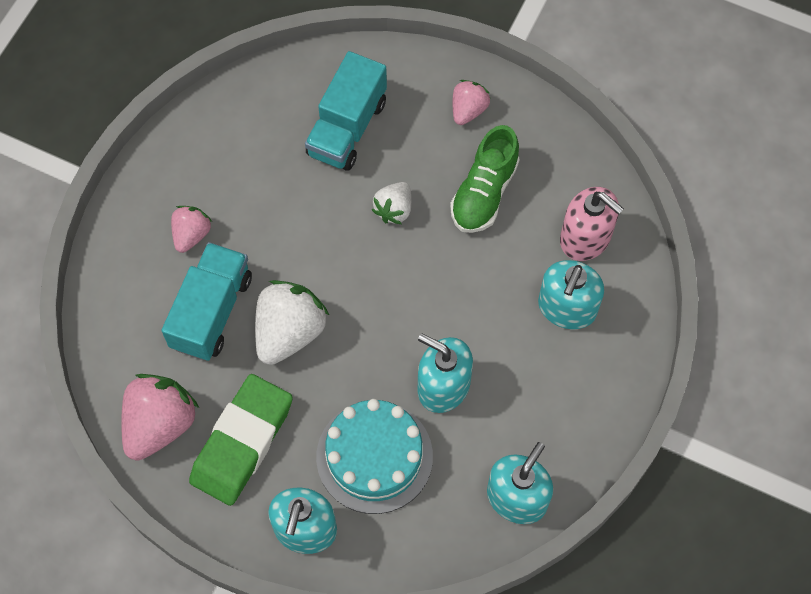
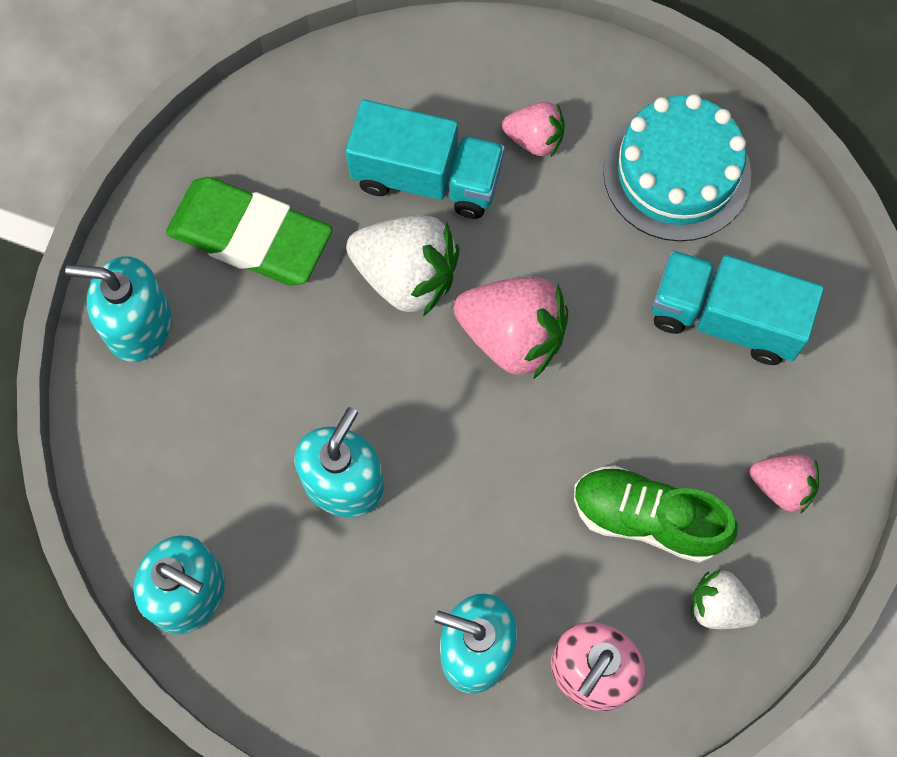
camera: 85 degrees right, 5 degrees up
pink strawberry [121,374,199,461] -> pink strawberry moved to [453,277,568,379]
turquoise cake [316,399,433,514] -> turquoise cake moved to [603,94,751,241]
white strawberry [372,182,411,224] -> white strawberry moved to [691,570,761,629]

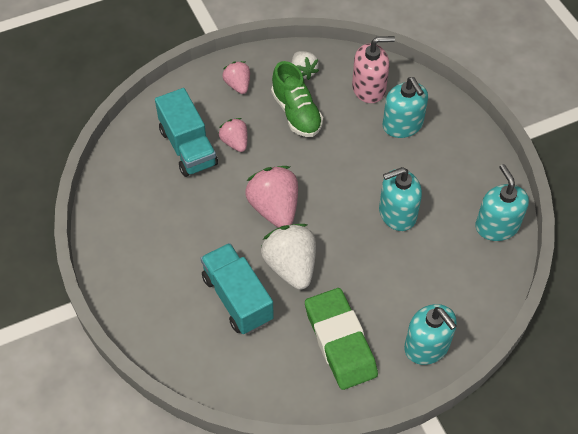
camera: 135 degrees left, 15 degrees down
pink strawberry [502,102,565,158] -> pink strawberry moved to [218,118,248,152]
turquoise cake [603,94,751,241] -> none

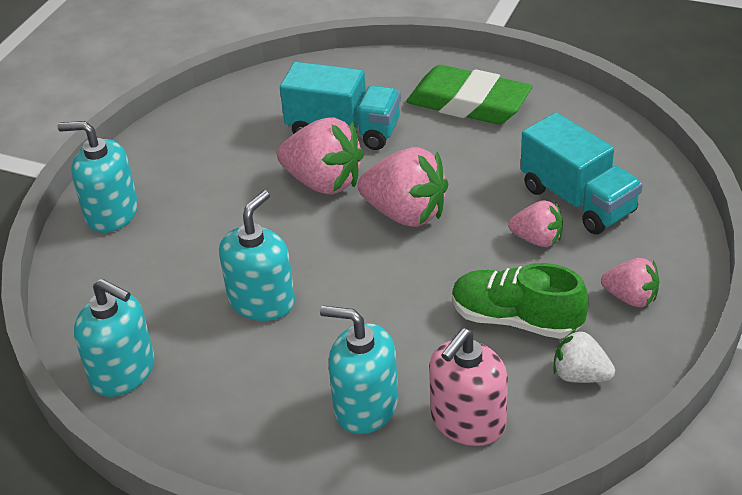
camera: 140 degrees right, 15 degrees down
turquoise truck [155,88,218,177] -> turquoise truck turned 150 degrees counterclockwise [521,112,643,234]
white strawberry [261,224,316,290] -> pink strawberry [277,117,364,195]
green eraser [305,288,378,390] -> green eraser moved to [406,65,533,124]

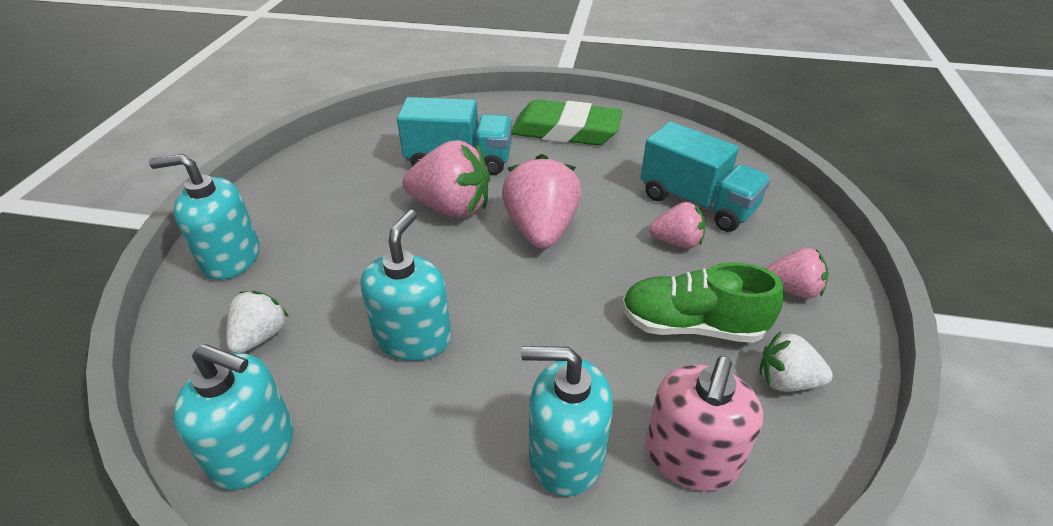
camera: 15 degrees left, 0 degrees up
pink strawberry [357,147,448,227] -> pink strawberry turned 105 degrees counterclockwise [502,154,581,249]
none -> white strawberry [227,291,289,353]

